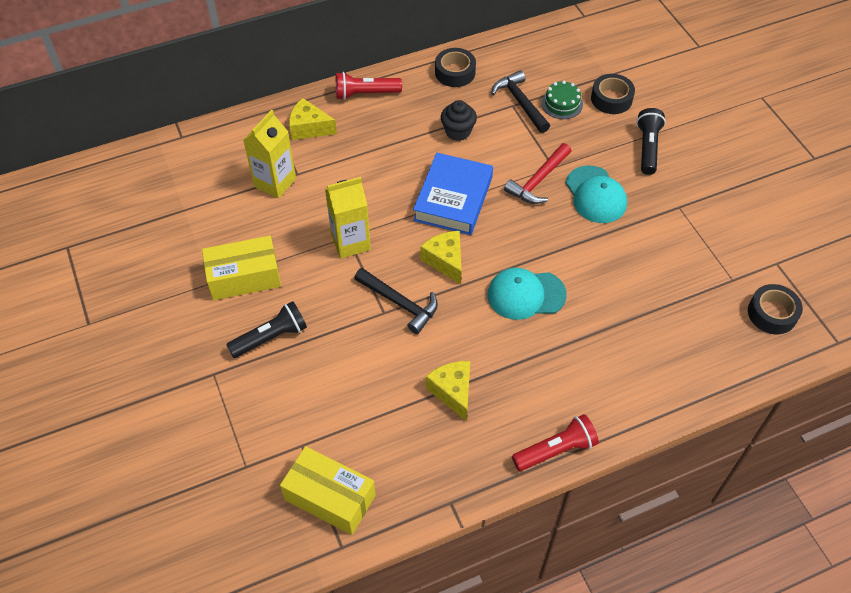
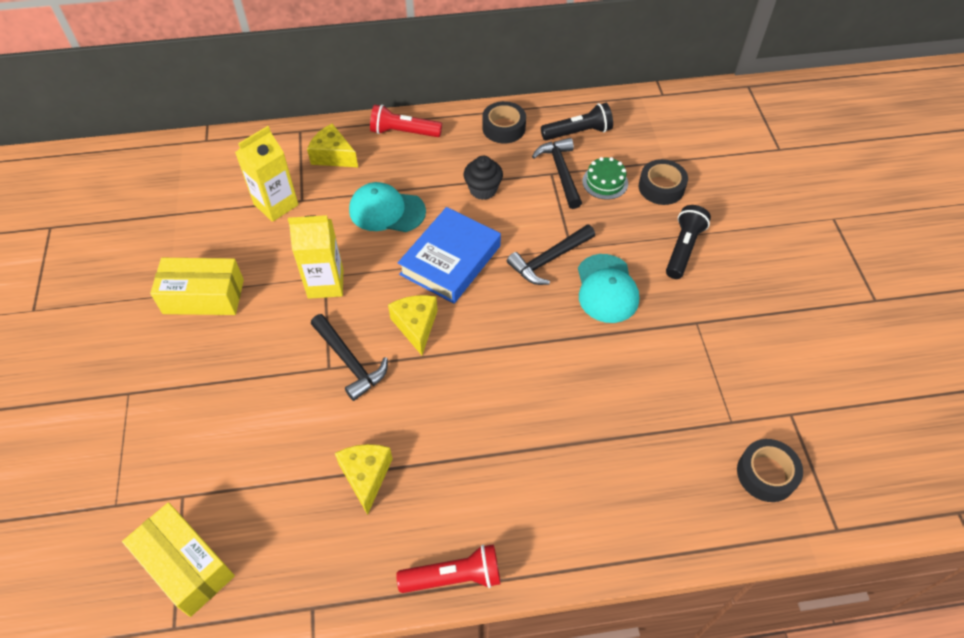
camera: 15 degrees right, 0 degrees up
black flashlight [226,301,307,358] -> black flashlight moved to [541,103,613,140]
turquoise cap [487,268,567,320] -> turquoise cap moved to [349,182,426,232]
red hammer [504,143,571,204] -> black hammer [507,224,595,285]

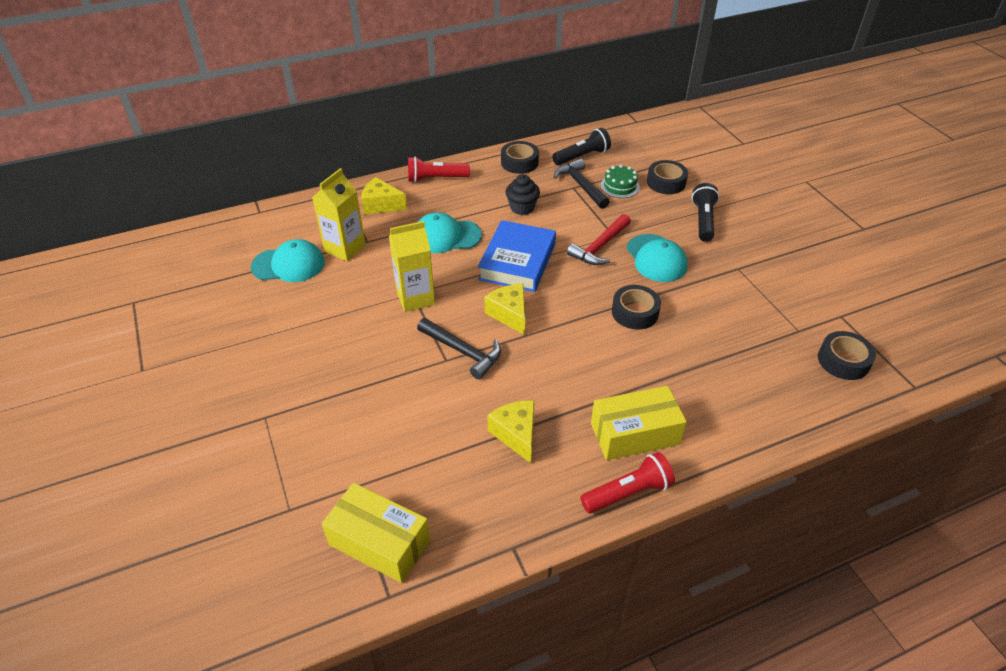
camera: 15 degrees left, 10 degrees down
yellow box [150,258,244,315] -> yellow box moved to [591,386,687,460]
black hammer [507,224,595,285] -> red hammer [567,214,631,265]
none -> turquoise cap [251,239,325,282]
none -> black tape [612,285,661,330]

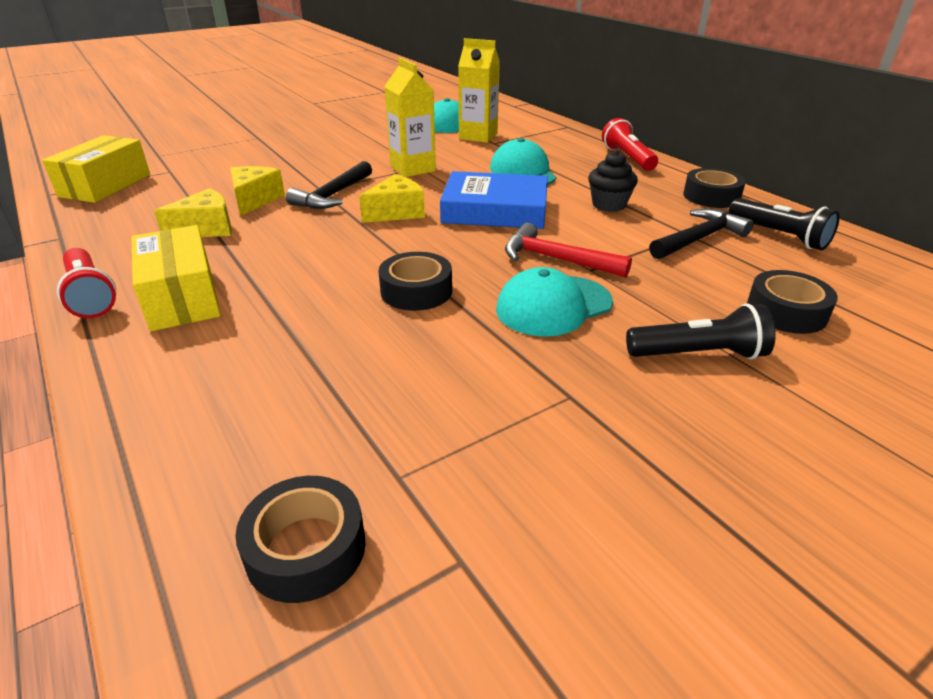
camera: 80 degrees right, 10 degrees down
yellow cheese [361,177,407,214] -> yellow cheese moved to [230,166,285,216]
green cake [601,165,640,198] -> none

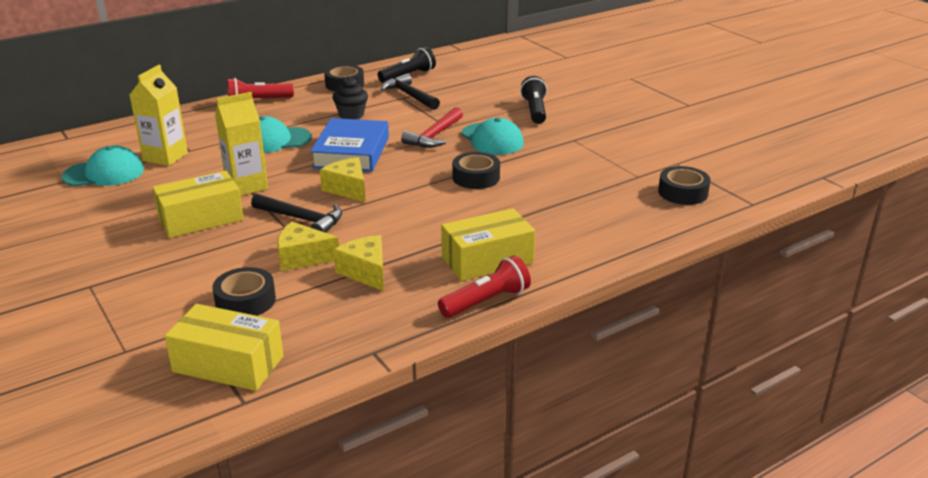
camera: 90 degrees left, 5 degrees down
black tape [747,270,838,334] -> black tape moved to [212,267,276,316]
none -> yellow box [153,171,244,238]

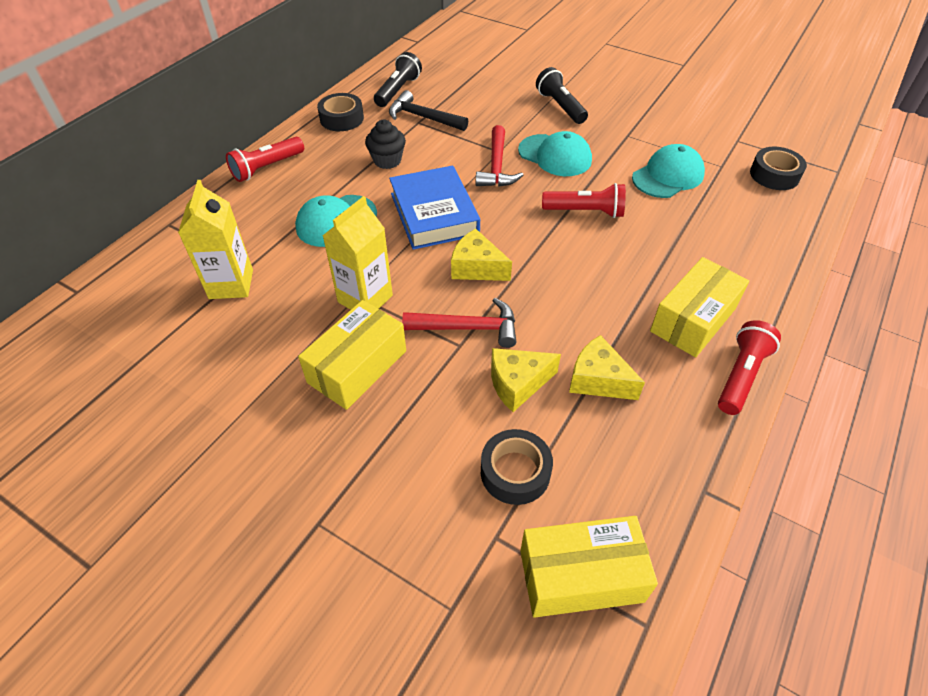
camera: 25 degrees left, 20 degrees up
turquoise cap [61,145,144,186] -> turquoise cap moved to [632,144,705,198]
black hammer [251,193,342,233] -> red hammer [402,298,516,348]
black tape [452,152,500,189] -> red flashlight [542,183,626,218]

